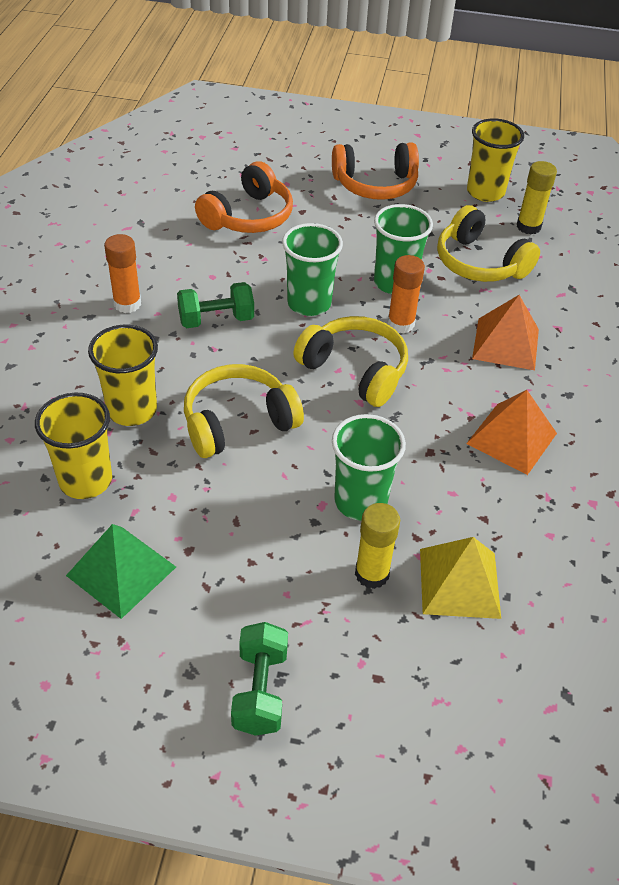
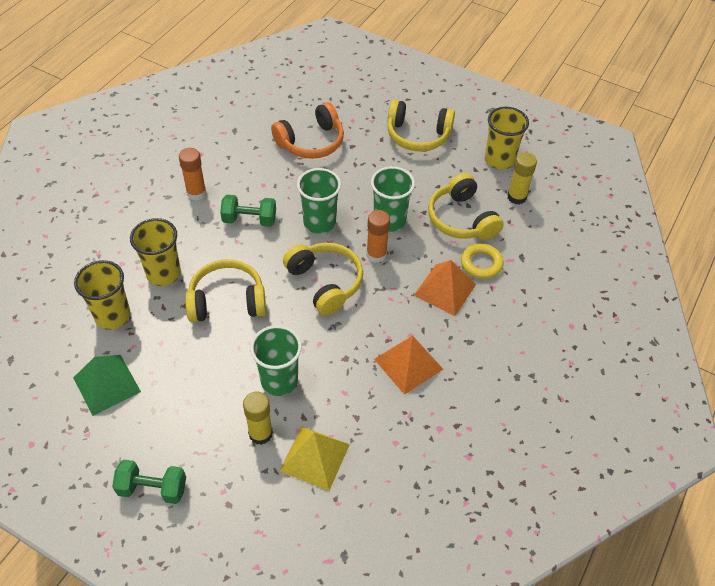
camera: 20 degrees right, 5 degrees up
green dumbbell [231,622,288,736] -> green dumbbell turned 75 degrees clockwise [112,460,186,504]
orange headphones [332,142,419,200] -> yellow headphones [387,100,455,152]
none -> yellow ring [461,243,503,279]

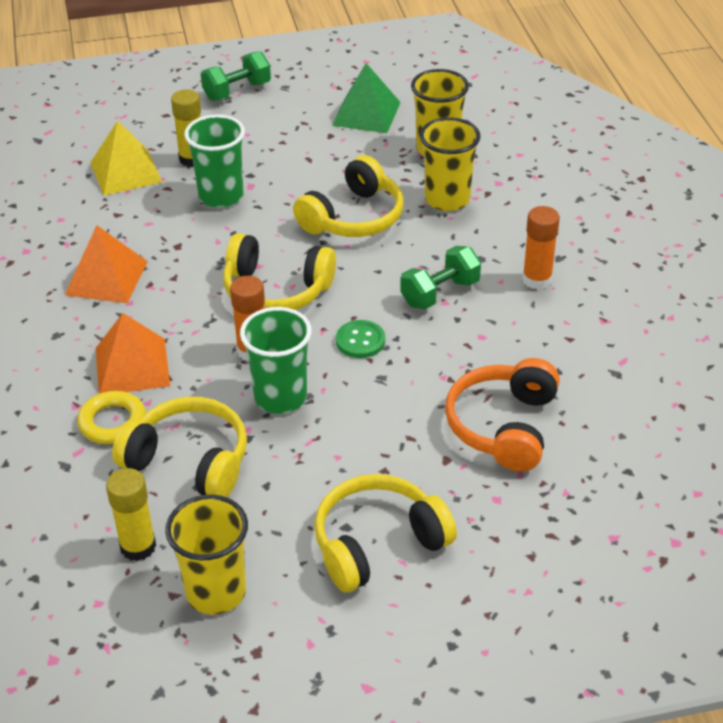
camera: 140 degrees right, 10 degrees down
green cup [297,168,341,234] -> green button [336,320,385,358]

